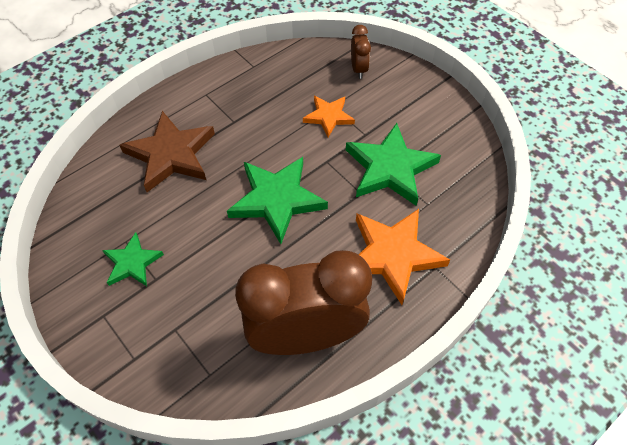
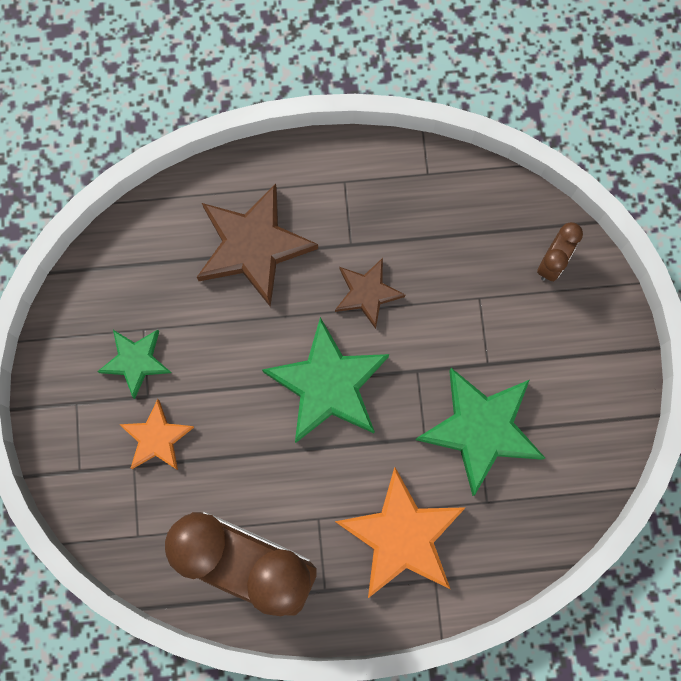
camera: 35 degrees right, 20 degrees up
orange star [303,96,355,137] -> orange star moved to [119,399,194,470]
none -> brown star [335,258,405,329]

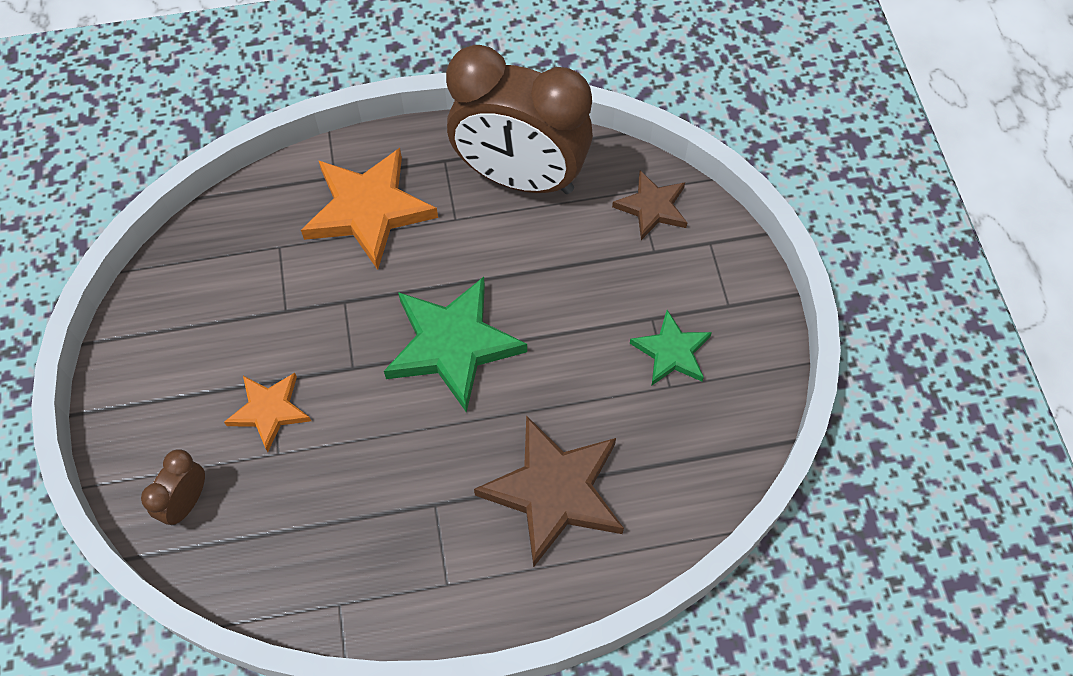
camera: 175 degrees right, 15 degrees down
orange star [119,399,194,470] -> orange star moved to [224,373,311,452]
brown star [335,258,405,329] -> brown star moved to [612,170,687,240]
green star [415,368,545,496] -> none

